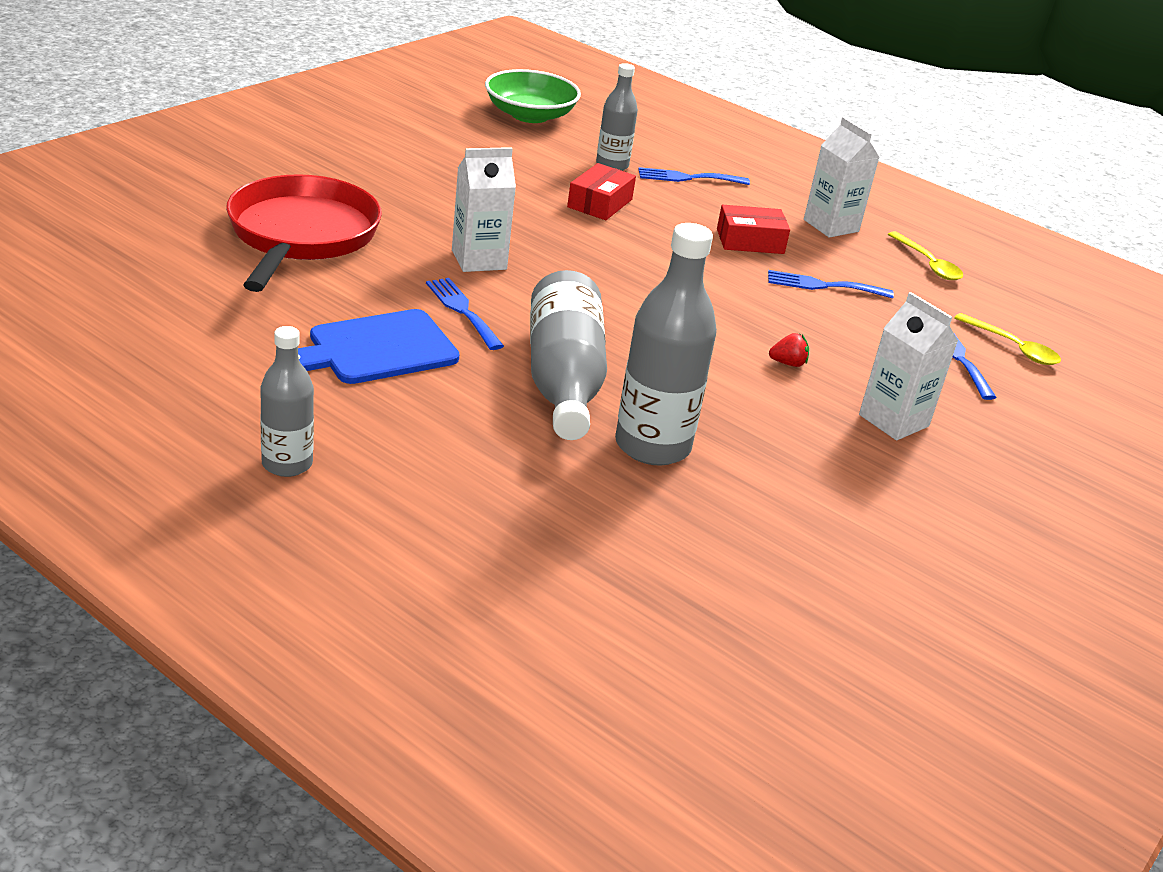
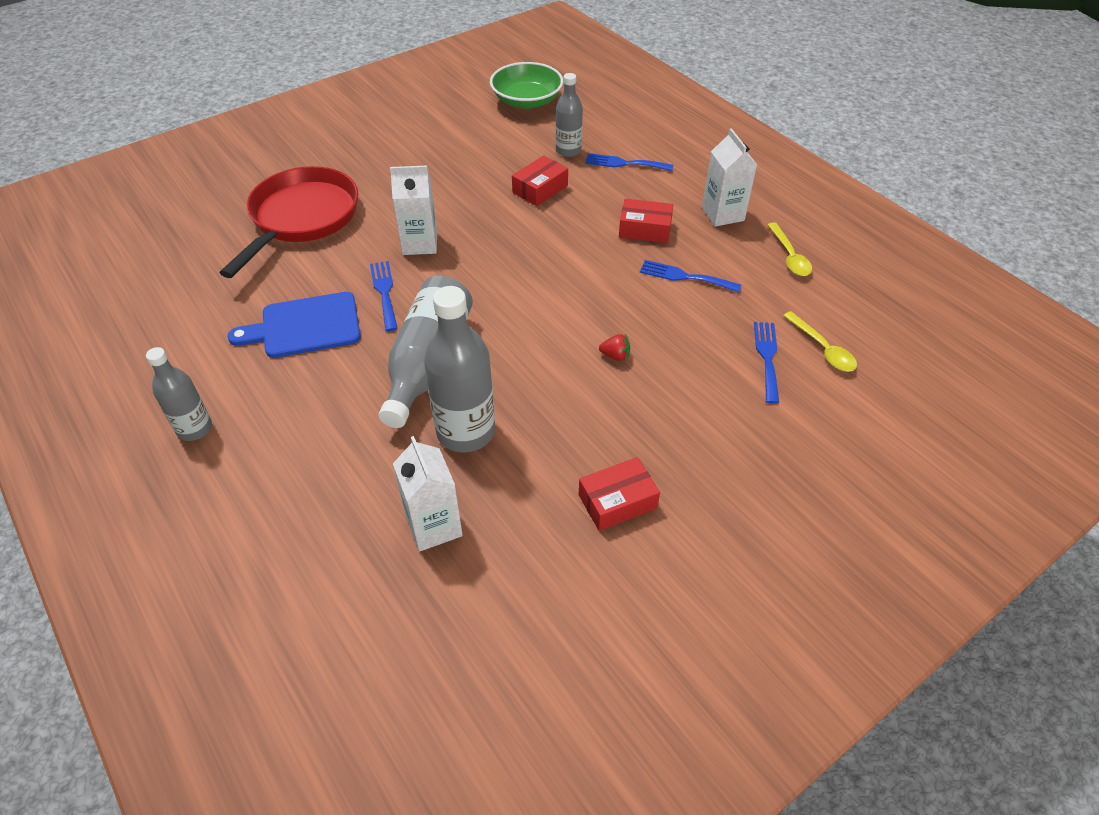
camera: 20 degrees right, 15 degrees up
white carton [859,292,958,440] -> white carton moved to [393,436,463,552]
none -> red box [579,457,660,531]

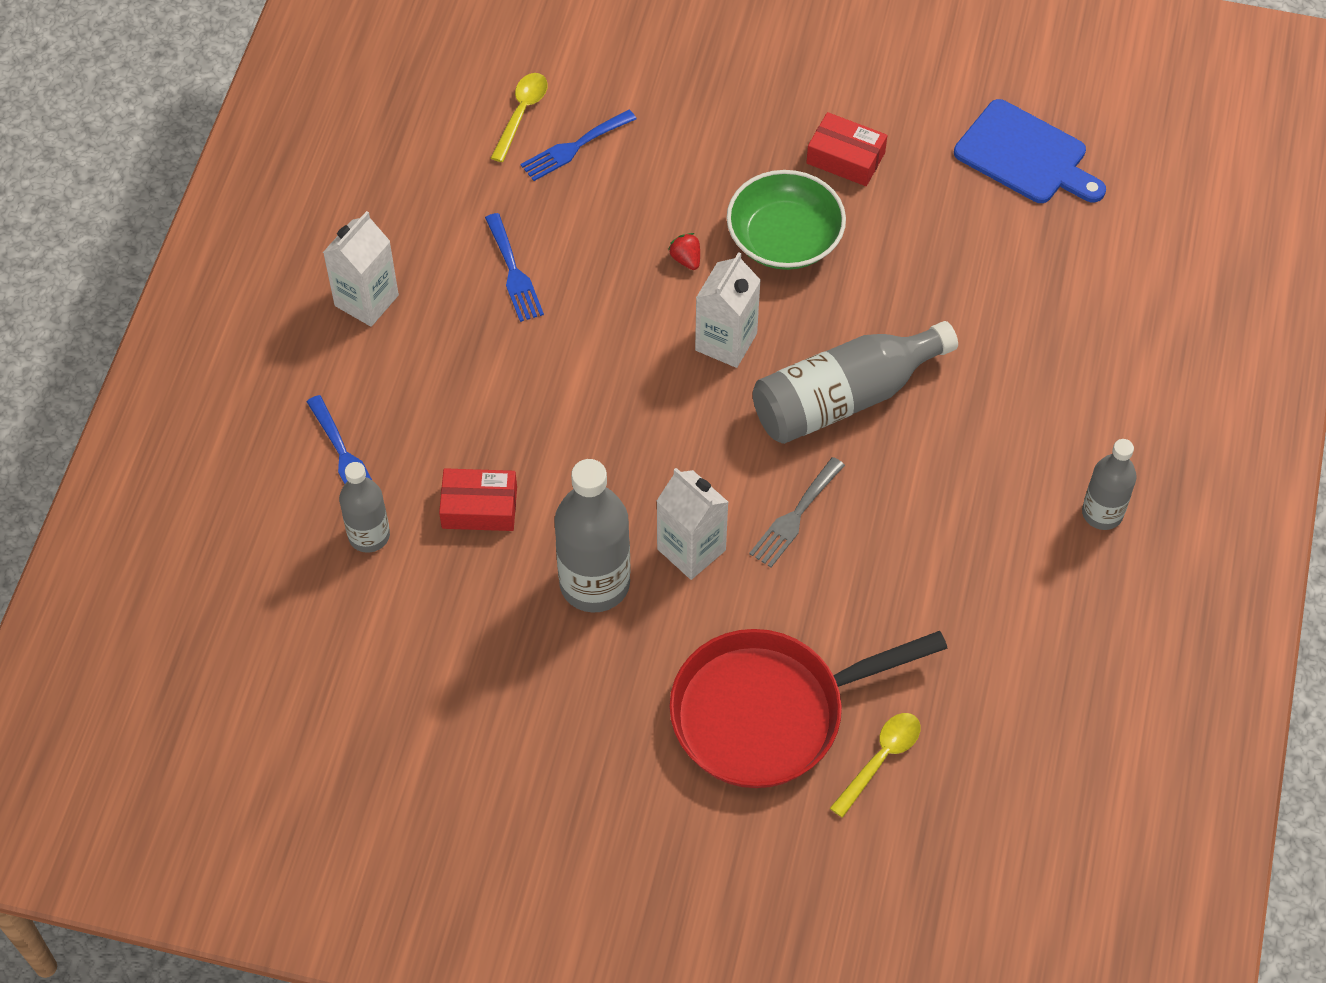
camera: 130 degrees left, 10 degrees up
blue cutting board [227,292,361,358] -> blue cutting board moved to [954,99,1106,203]
blue fork [370,261,398,331] -> grey fork [749,457,845,567]
white carton [393,436,463,552] -> white carton moved to [695,252,761,368]
grey bottle [424,286,495,453] -> grey bottle moved to [554,459,631,613]
green bowl [490,62,563,109] -> green bowl moved to [726,170,846,270]
red box [619,199,673,243] -> none
yellow spoon [767,222,812,276] -> yellow spoon moved to [830,713,920,818]

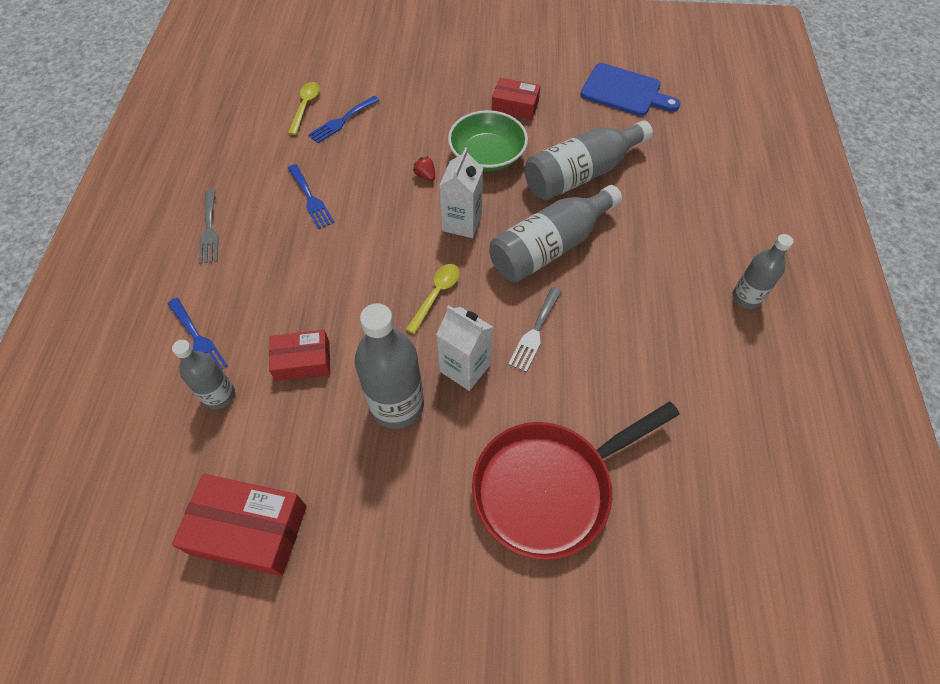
camera: 10 degrees left, 0 degrees up
white carton [323,211,399,327] -> grey fork [199,190,219,264]
yellow spoon [830,713,920,818] -> yellow spoon moved to [406,264,460,334]
none -> red box [172,474,307,576]
none -> grey bottle [525,120,653,200]

